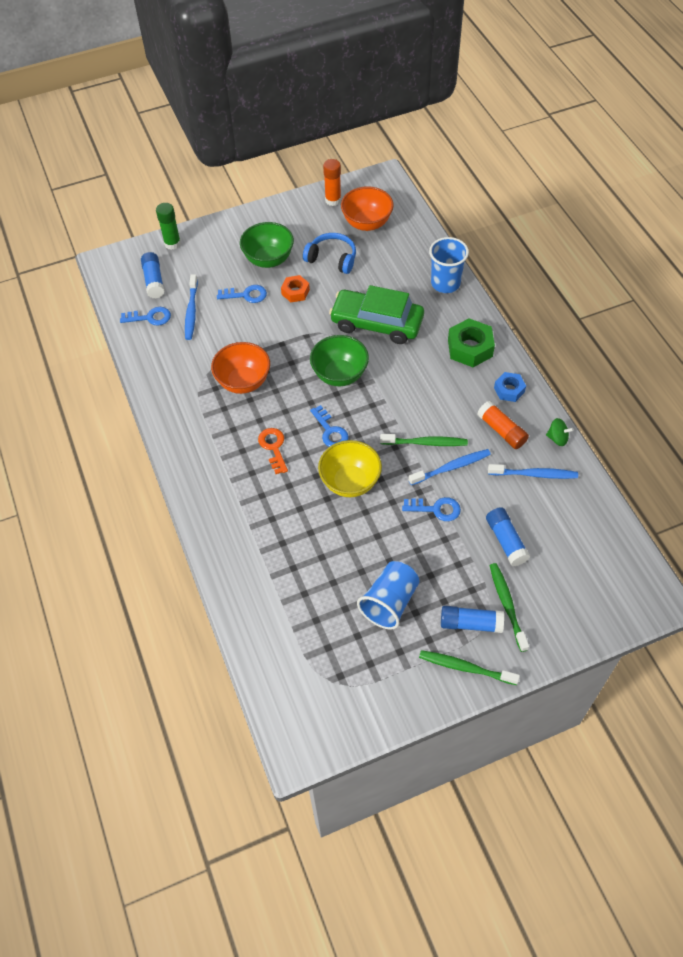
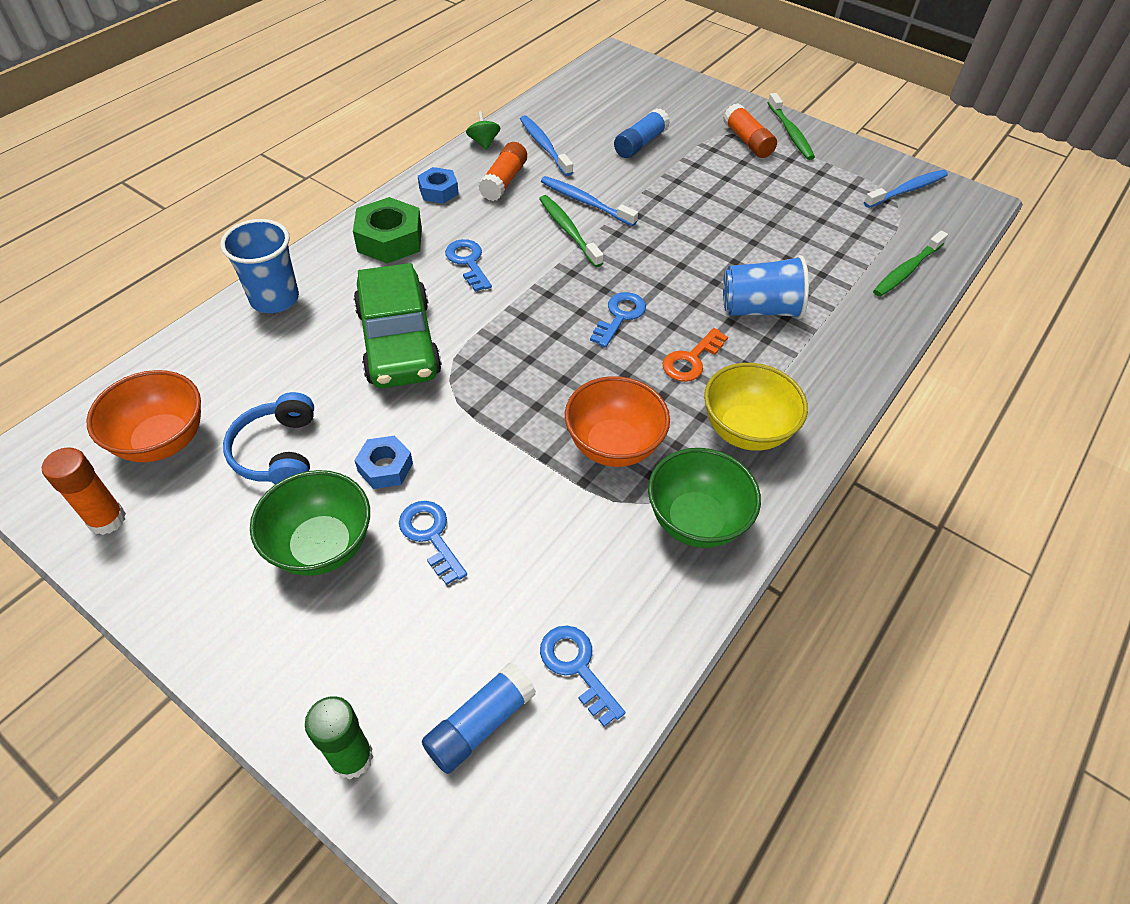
camera: 125 degrees left, 5 degrees down
blue toothbrush [185,274,198,340] -> blue toothbrush moved to [864,170,948,208]
orange nut [281,275,310,302] -> blue nut [354,436,413,489]
green bowl [310,335,369,386] -> green bowl moved to [648,448,761,548]
yellow bowl [318,440,382,497] -> yellow bowl moved to [704,363,808,451]
blue cup [357,561,420,630] -> blue cup moved to [723,255,809,319]
blue key [402,497,461,521] -> blue key moved to [445,239,492,292]
blue glue stick [441,606,504,633] -> orange glue stick [723,103,777,158]
green toothbrush [490,563,529,652] -> green toothbrush moved to [873,230,948,297]

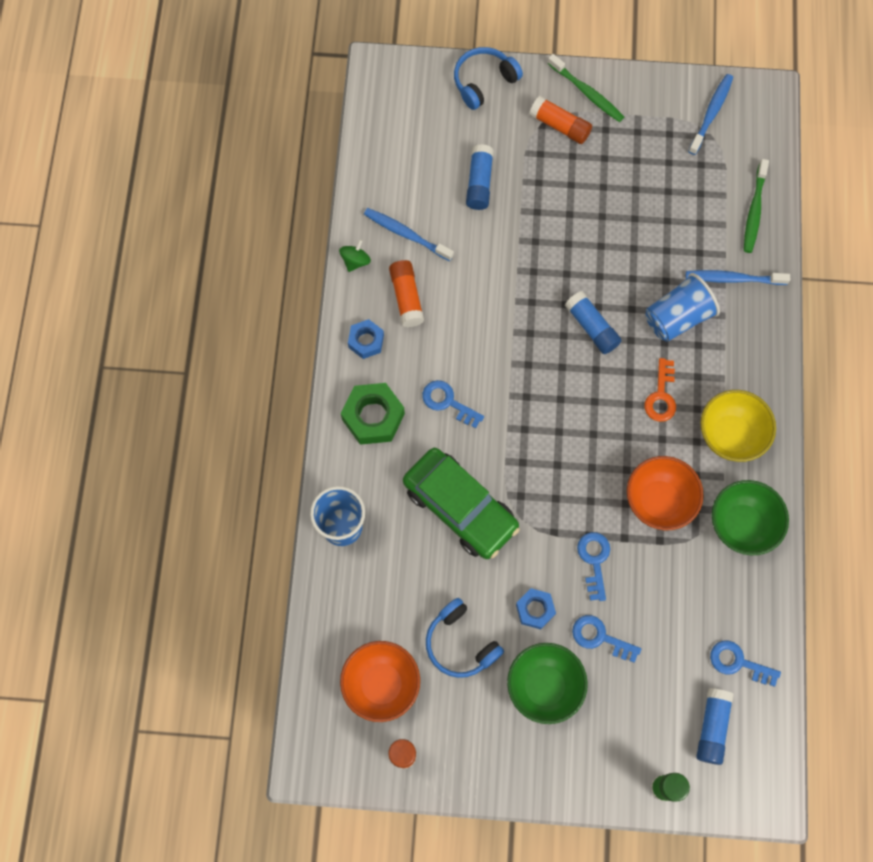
camera: 30 degrees left, 20 degrees up
green spinning top [466,111,500,150] -> green spinning top turned 75 degrees clockwise [339,239,371,272]
green toothbrush [539,195,604,267] -> none
blue toothbrush [541,176,638,226] -> blue toothbrush moved to [686,270,790,285]
blue key [590,292,646,348] -> blue key moved to [577,532,610,601]
none -> blue headphones [454,47,523,110]
none -> blue glue stick [565,291,622,354]

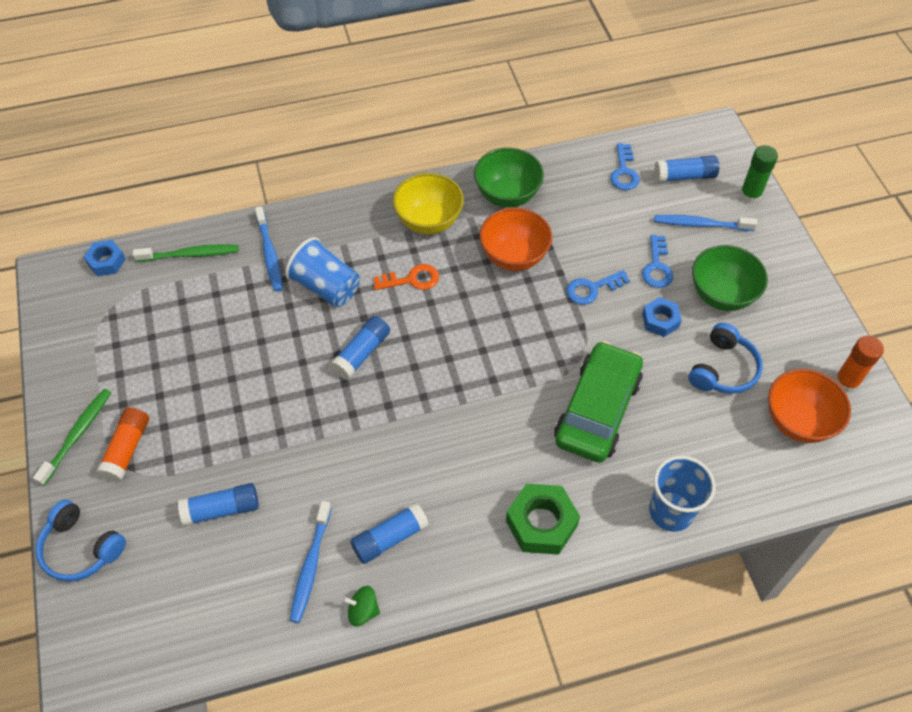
camera: 110 degrees left, 15 degrees down
blue nut [348,319,384,359] -> blue nut moved to [84,240,126,276]
orange glue stick [389,260,424,327] -> blue glue stick [351,503,429,564]
blue key [422,380,484,428] -> none
blue toothbrush [688,74,733,155] -> blue toothbrush moved to [654,215,757,231]

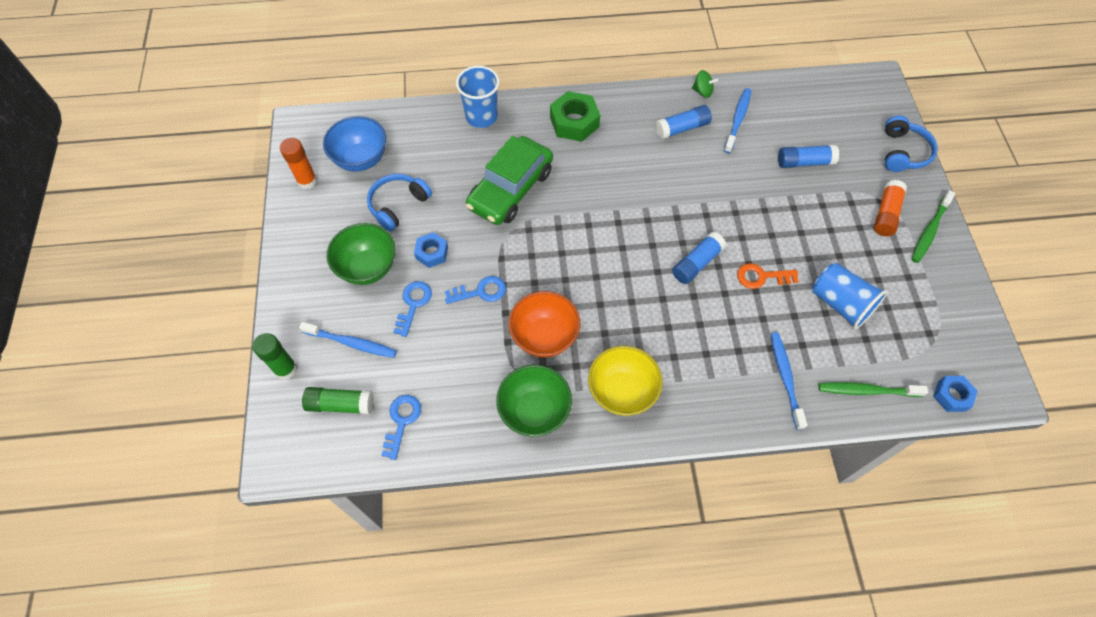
camera: 170 degrees left, 5 degrees up
blue headphones [35,500,126,582] -> blue headphones turned 60 degrees clockwise [885,115,938,172]
blue cup [285,237,360,307] -> blue cup moved to [812,263,888,330]
orange key [374,264,439,290] -> orange key moved to [737,263,799,289]
blue glue stick [654,155,719,182] -> green glue stick [302,387,374,414]
orange bowl [768,369,851,443] -> blue bowl [323,116,386,172]

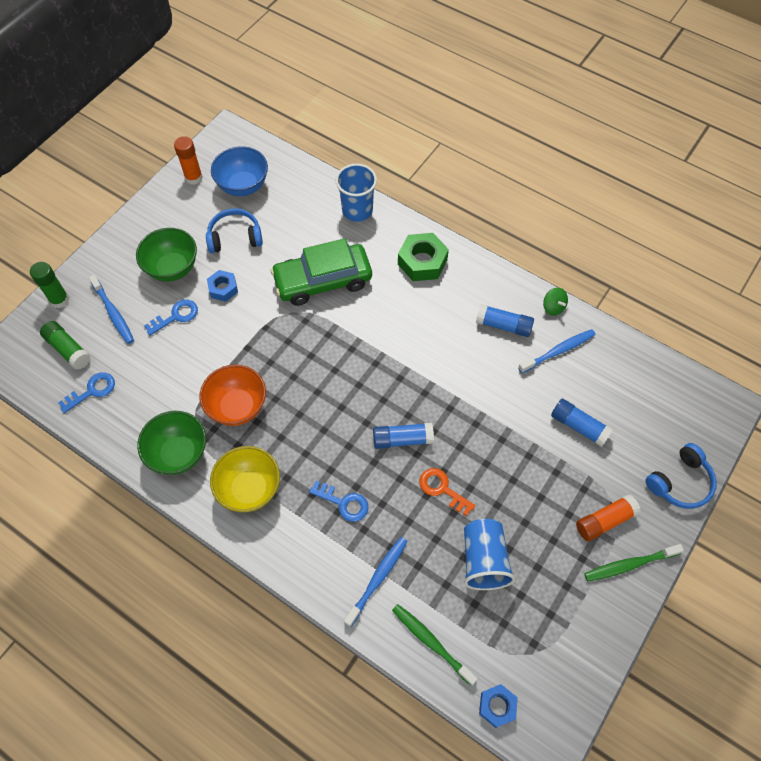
camera: 40 degrees right, 0 degrees up
blue key [445,276,506,304] -> blue key moved to [309,481,369,522]

